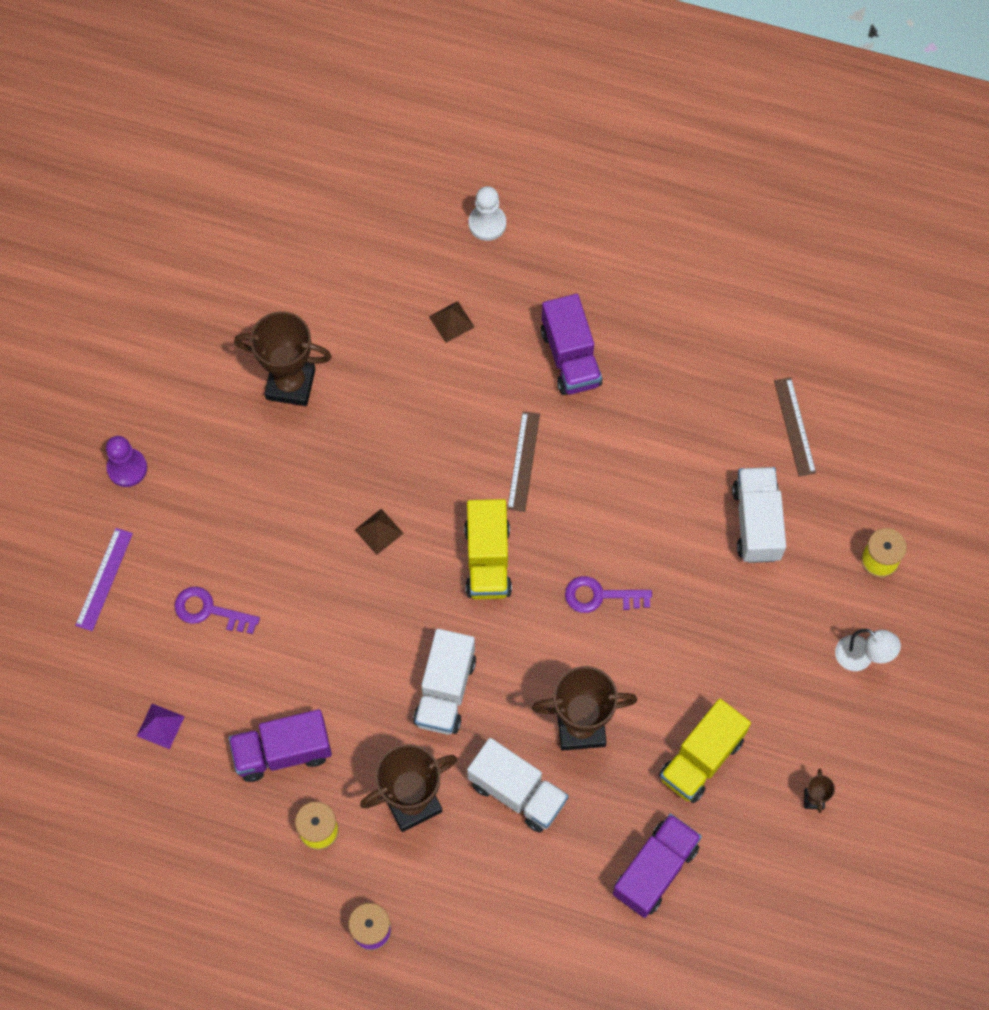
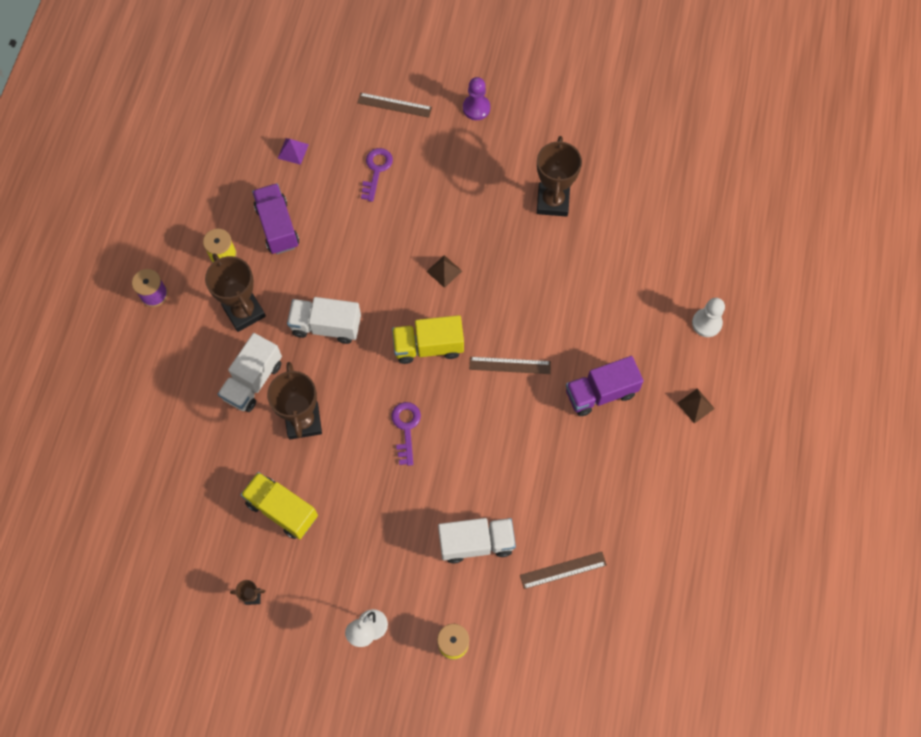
camera: 85 degrees right, 0 degrees up
purple ruler [75,528,133,631] -> brown ruler [357,93,432,118]
brown pyramid [429,301,475,343] -> brown pyramid moved to [677,388,715,424]
purple truck [612,814,702,918] -> none

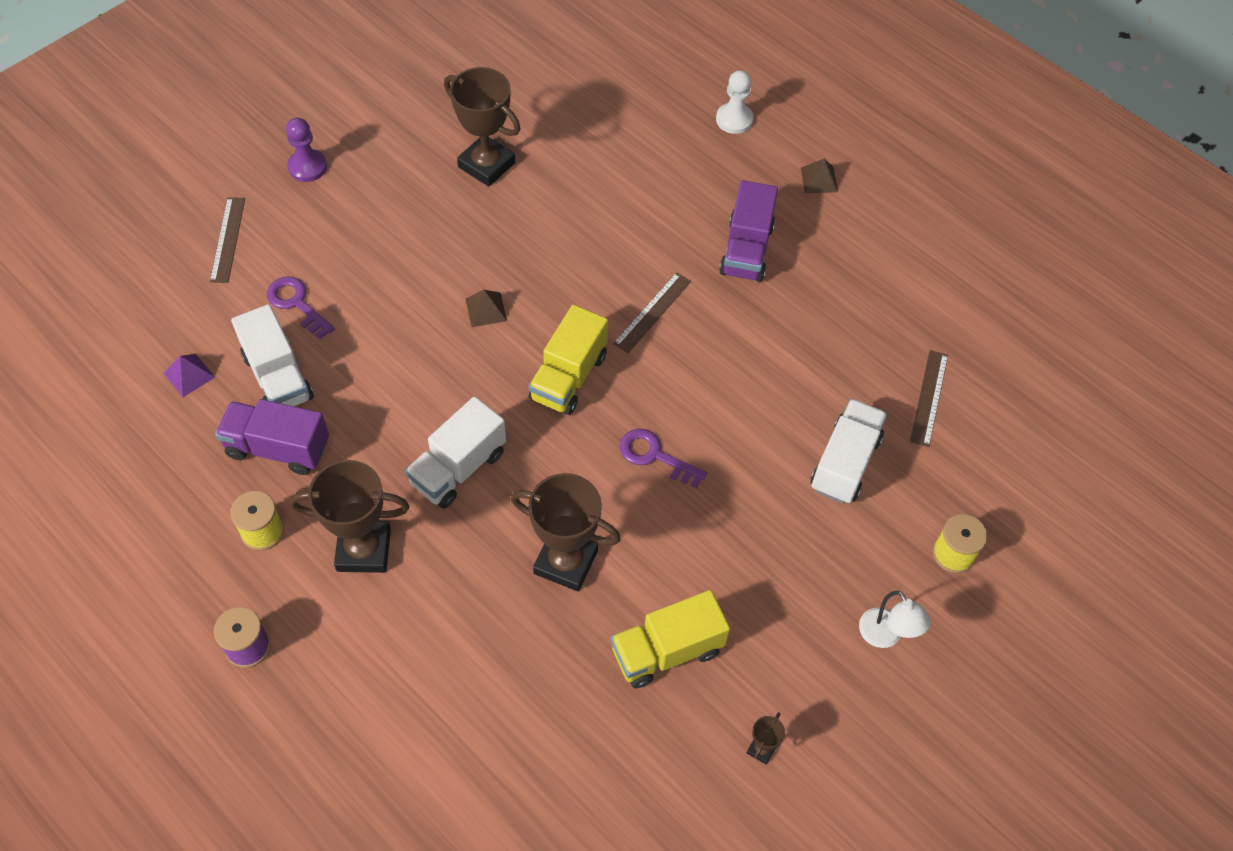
camera: 60 degrees left, 10 degrees down
white truck [218,333,282,412] -> white truck moved to [231,304,314,406]
brown ruler [357,93,432,118] -> brown ruler turned 45 degrees counterclockwise [210,197,245,283]

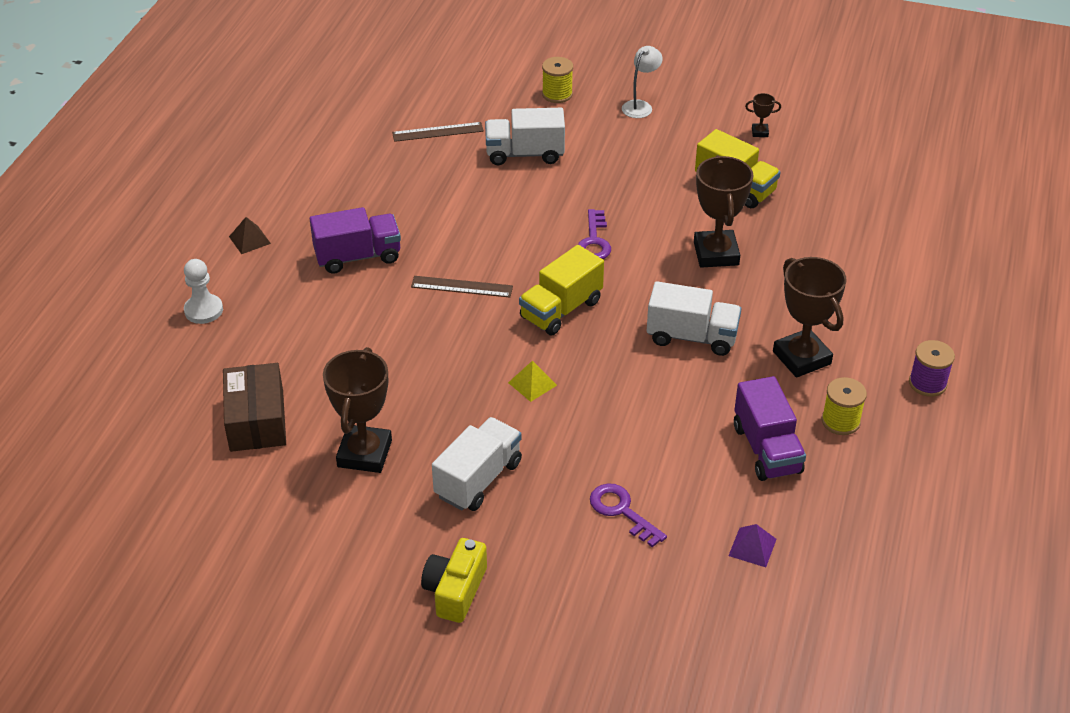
camera: 115 degrees left, 15 degrees down
brown ruler [210,197,245,283] -> none
white truck [231,304,314,406] -> white truck moved to [432,417,522,511]
purple key [267,277,335,339] -> purple key turned 120 degrees clockwise [590,484,667,548]
purple pawn [286,118,327,182] -> yellow camera [421,538,487,623]
brown pyramid [466,290,507,327] -> yellow pyramid [508,360,557,402]
yellow truck [529,305,608,415] -> yellow truck turned 135 degrees clockwise [519,245,604,335]
none -> brown box [223,363,286,452]

